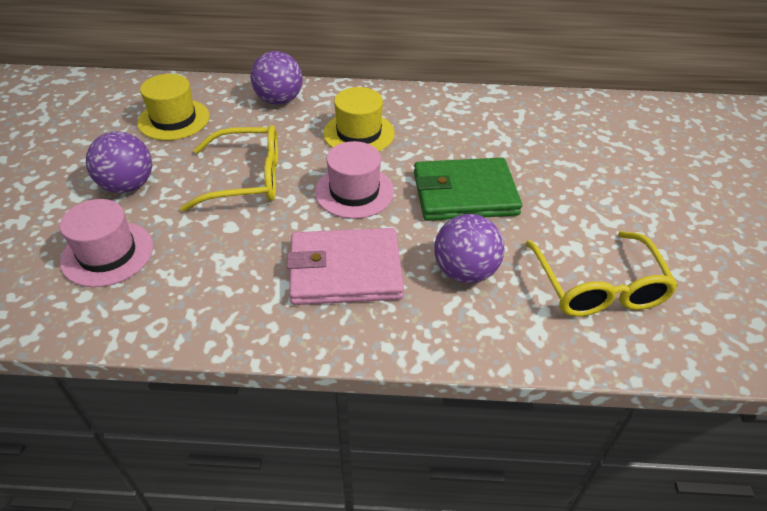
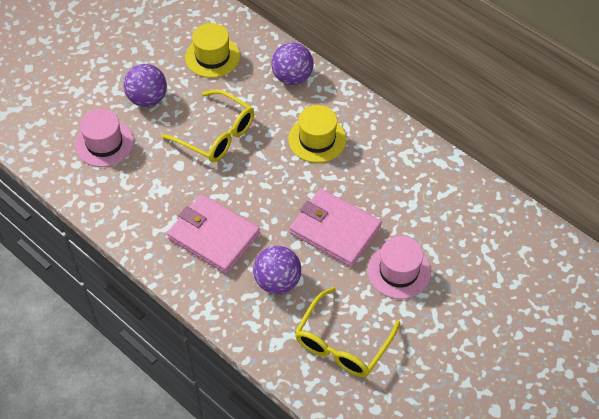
camera: 40 degrees right, 10 degrees up
pink hat [315,141,394,219] -> pink hat moved to [368,236,431,299]
green wallet [414,158,522,221] -> pink wallet [290,189,382,267]

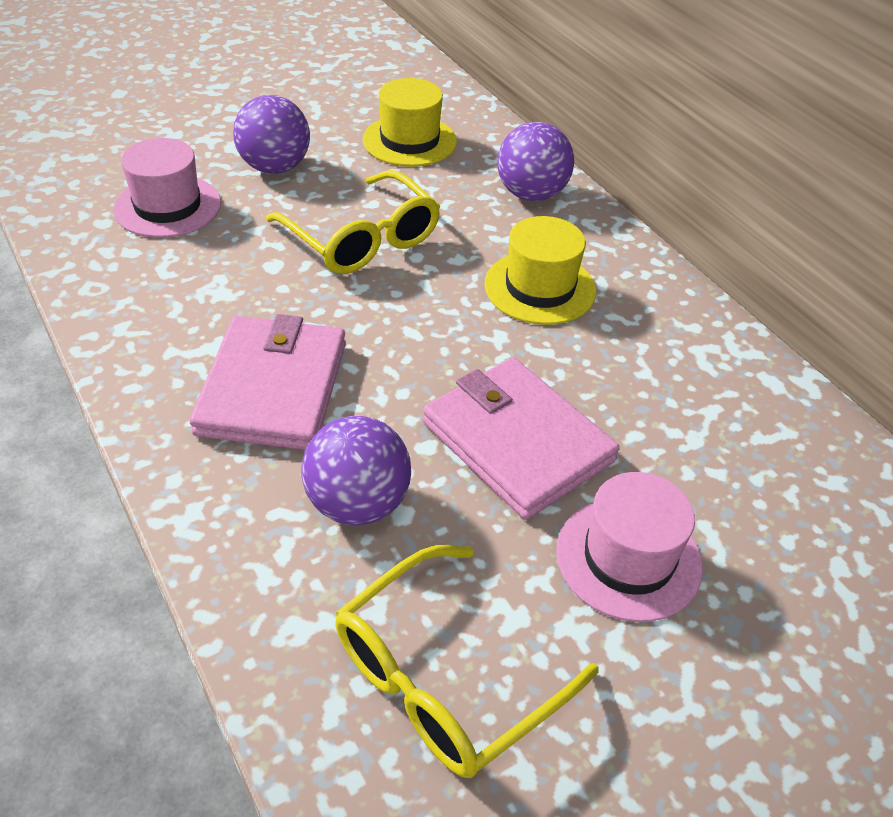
camera: 15 degrees right, 10 degrees down
pink wallet [167,194,260,274] -> pink wallet turned 45 degrees clockwise [189,314,346,450]

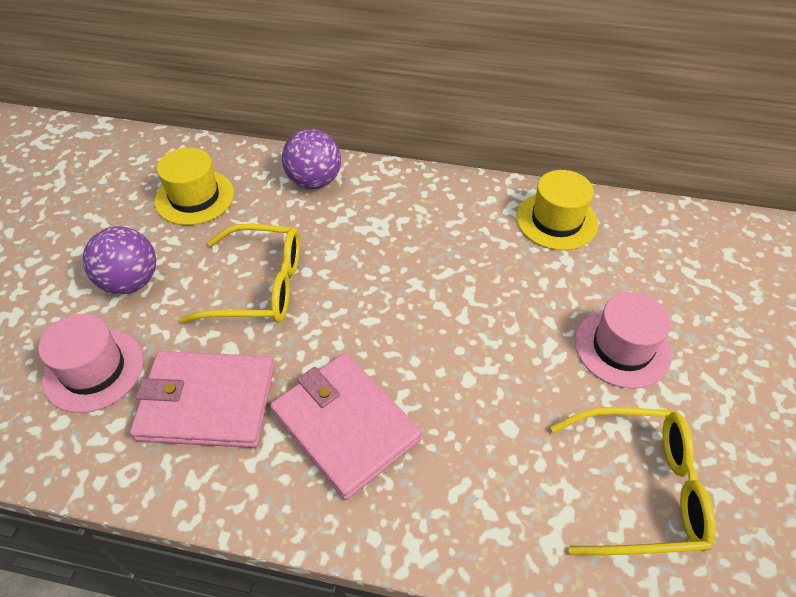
camera: 45 degrees left, 5 degrees up
purple ball [301,416,411,525] -> none
yellow glasses [335,545,599,778] -> yellow glasses turned 90 degrees counterclockwise [550,407,716,555]
pink wallet [423,357,620,520] -> pink wallet moved to [130,351,274,448]
yellow hat [484,216,596,325] -> yellow hat moved to [516,170,598,250]

